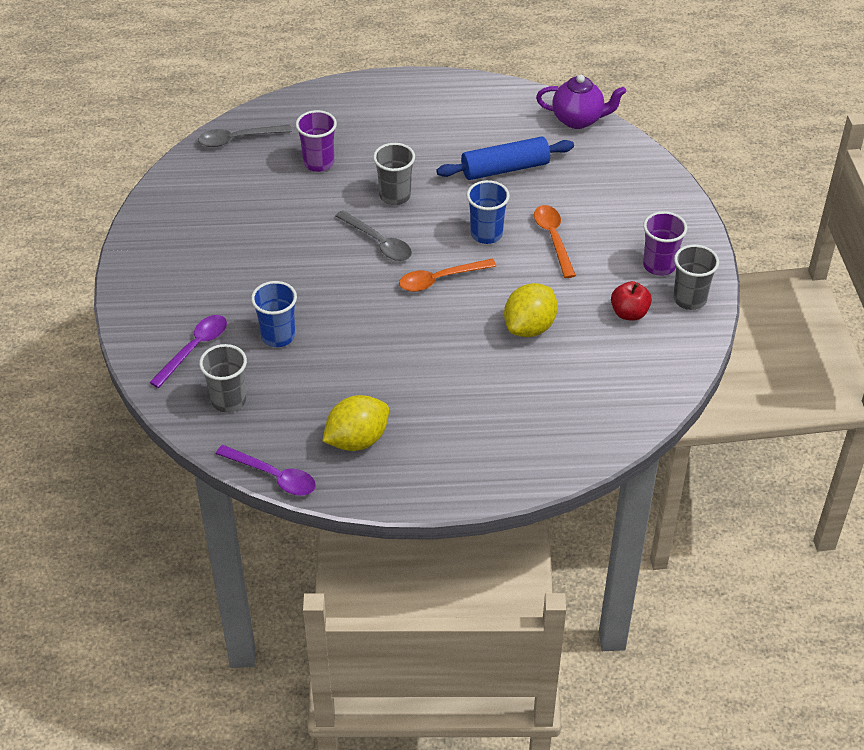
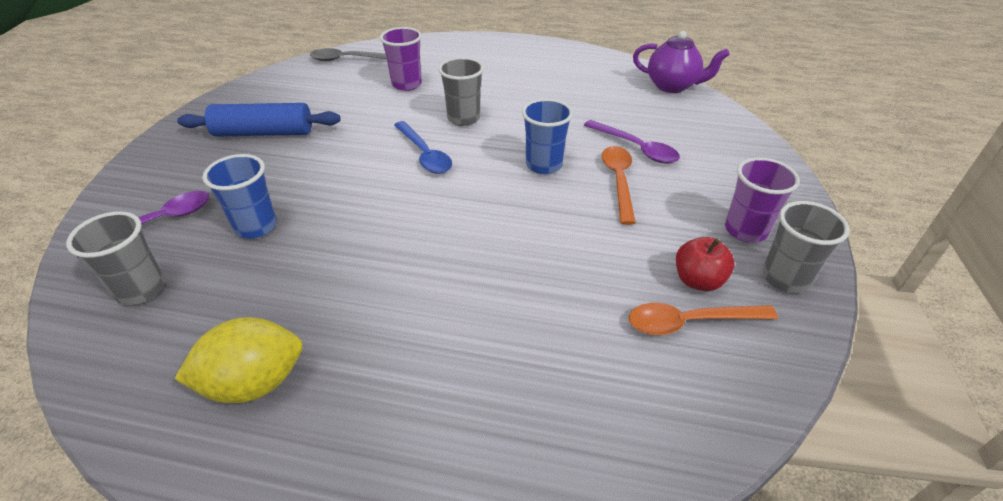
camera: 15 degrees right, 5 degrees down
purple spoon [216,445,316,496] -> purple spoon moved to [584,120,680,163]
grey spoon [336,210,412,261] -> blue spoon [394,121,452,174]
orange spoon [399,259,497,292] -> orange spoon moved to [629,303,778,335]
blue rolling pin [436,137,574,180] -> blue rolling pin moved to [177,103,341,137]
yellow lemon [504,283,558,337] -> none

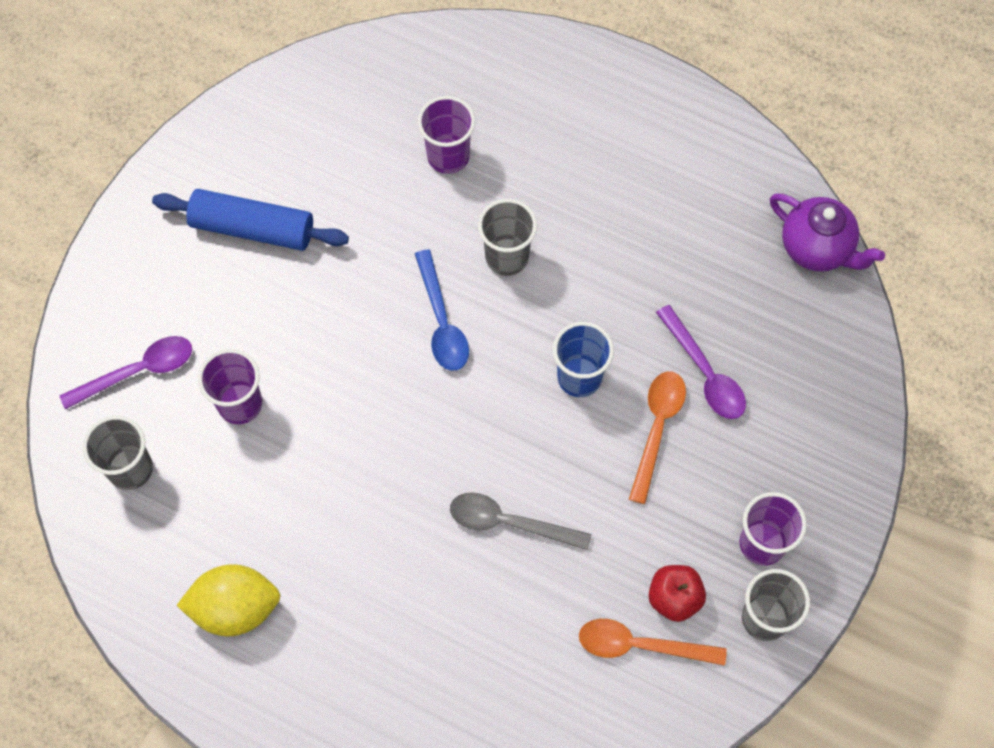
camera: 15 degrees right, 25 degrees up
blue cup [203,154,277,239] -> purple cup [198,349,262,424]
grey spoon [310,48,387,61] -> grey spoon moved to [450,492,592,550]

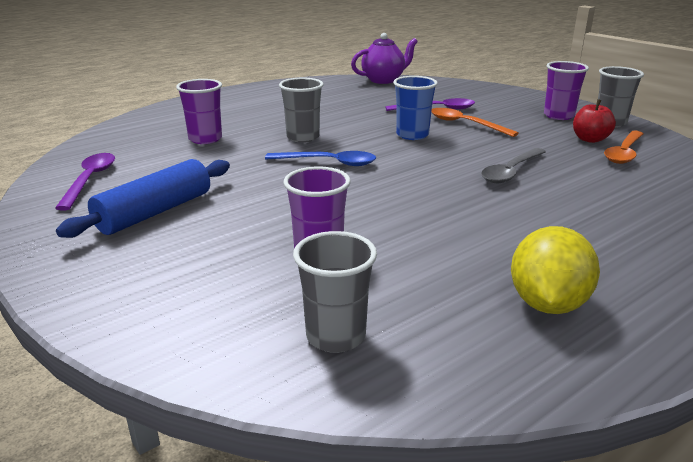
camera: 65 degrees left, 40 degrees down
purple spoon [60,336,192,409] -> purple spoon moved to [55,153,115,210]

